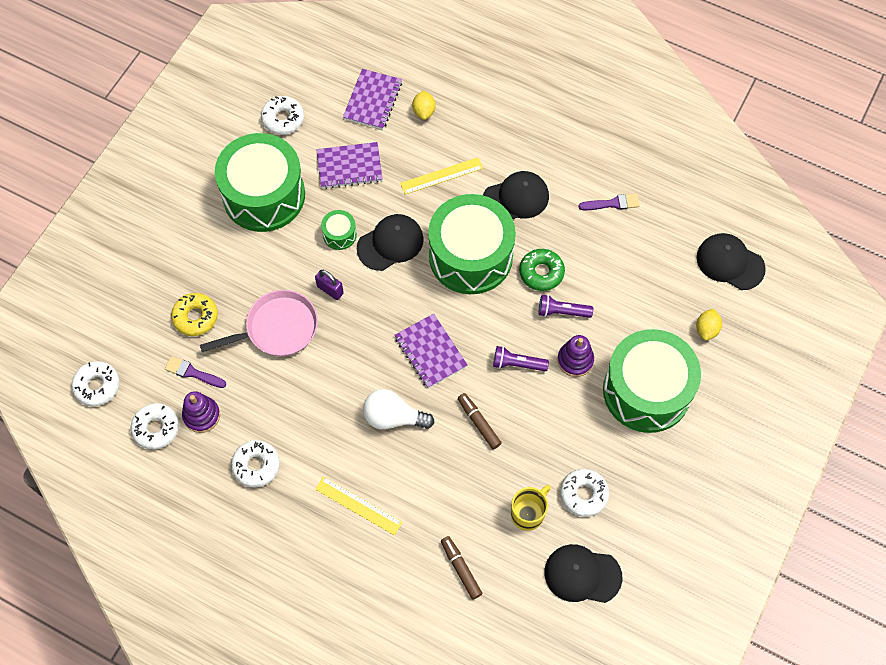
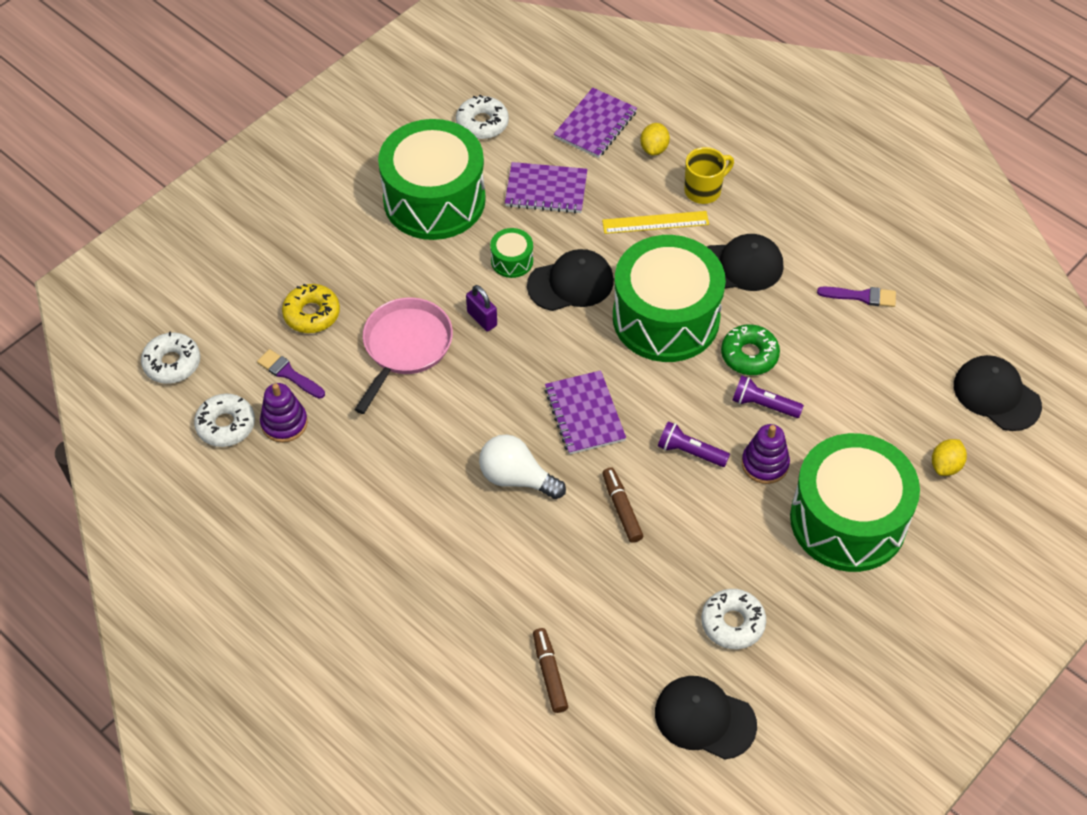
camera: 15 degrees right, 10 degrees down
pink pan [200,290,318,356] -> pink pan turned 60 degrees counterclockwise [354,297,453,414]
white donut [231,440,280,488] -> none
yellow ruler [315,476,403,535] -> none
yellow mug [511,485,551,531] -> yellow mug moved to [684,147,734,204]

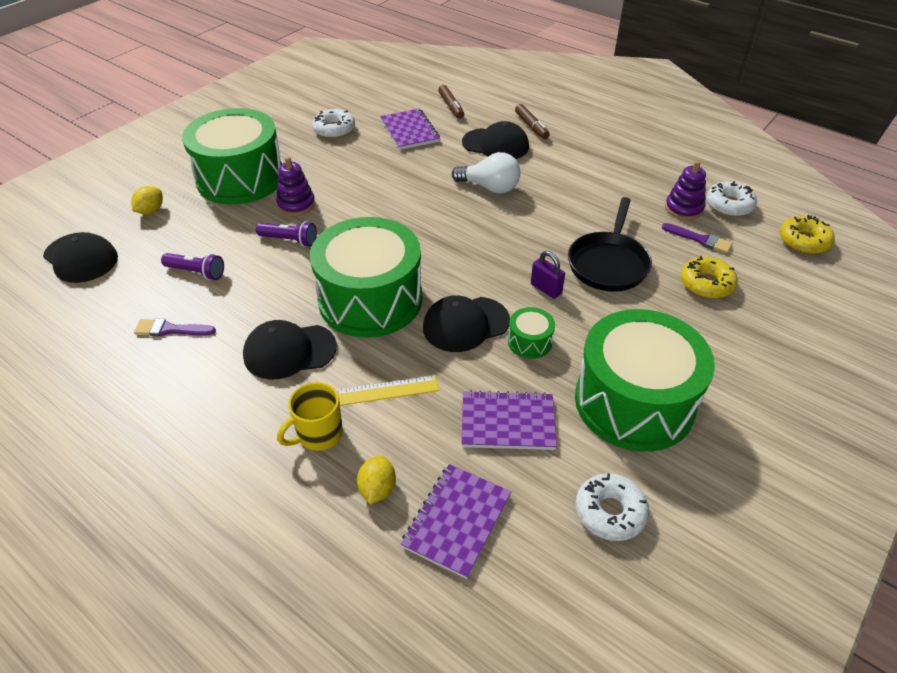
camera: 175 degrees right, 10 degrees down
white donut [141,332,200,384] -> yellow donut [780,215,835,254]
pink pan [354,297,453,414] -> black pan [568,197,652,292]
purple notebook [544,370,626,455] -> purple notebook moved to [380,109,440,150]
brown marker [602,467,643,543] -> brown marker moved to [515,104,550,139]
black cap [655,676,757,760] -> black cap moved to [462,121,529,159]
purple flashlight [658,421,730,467] -> purple flashlight moved to [161,253,224,280]
green donut [721,324,780,375] -> none

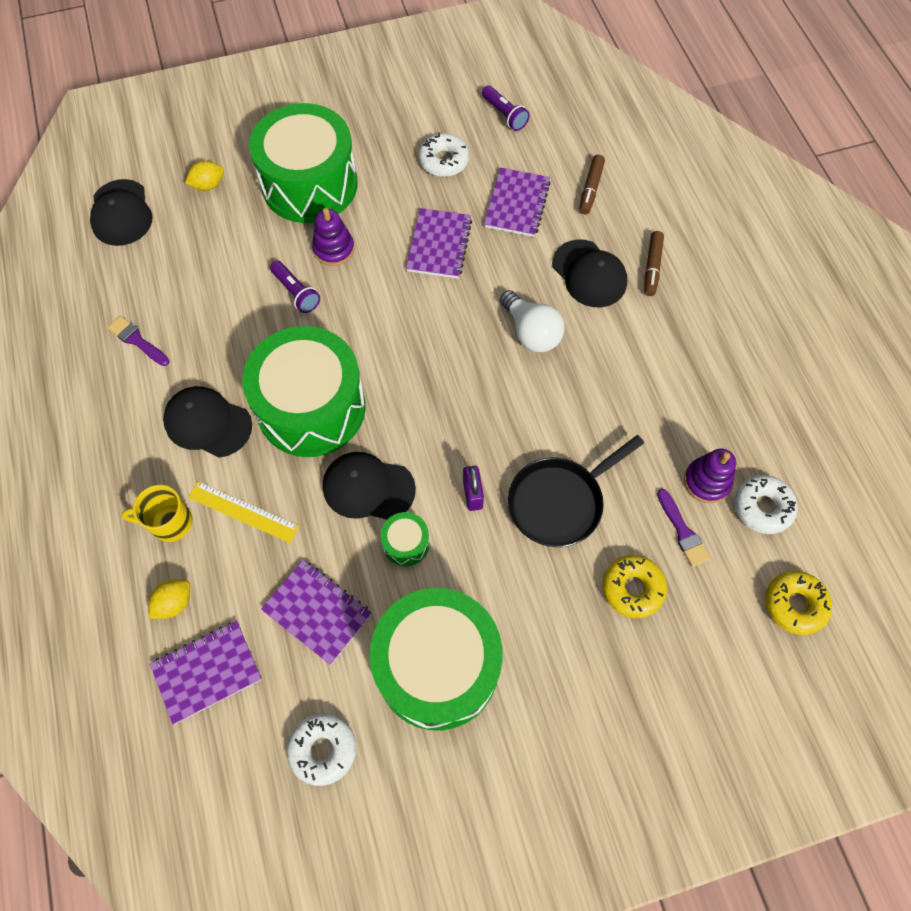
camera: 35 degrees right, 20 degrees up
purple flashlight [161,253,224,280] -> purple flashlight moved to [482,85,530,131]
none -> purple notebook [406,208,472,278]

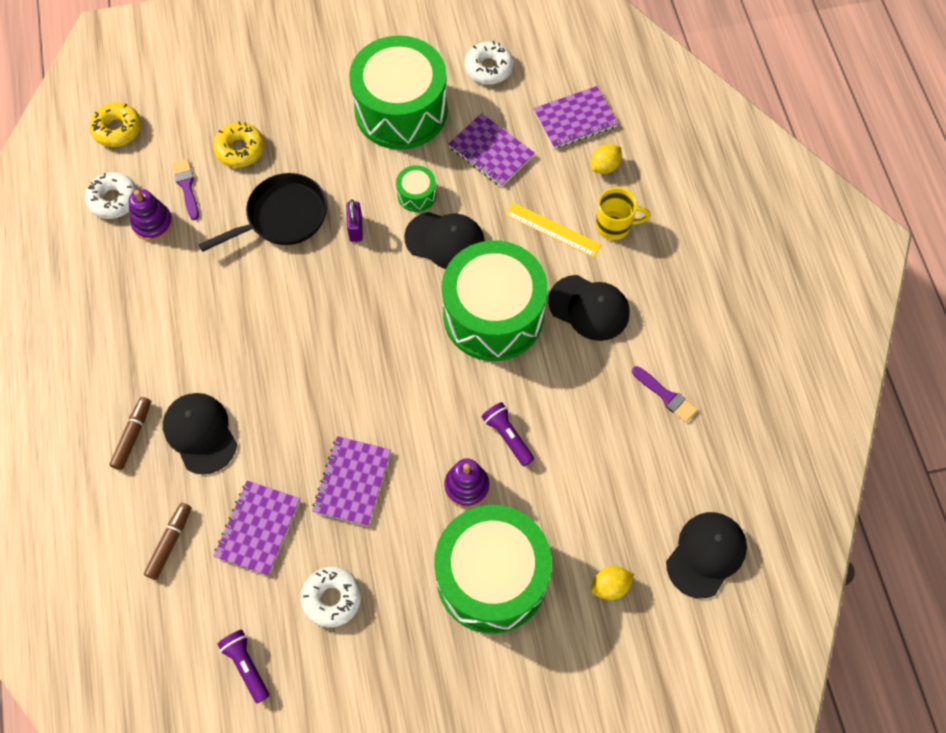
camera: 175 degrees left, 0 degrees up
black cap [90,179,152,246] -> black cap turned 45 degrees clockwise [666,512,747,598]
white light bulb [500,290,565,352] -> none

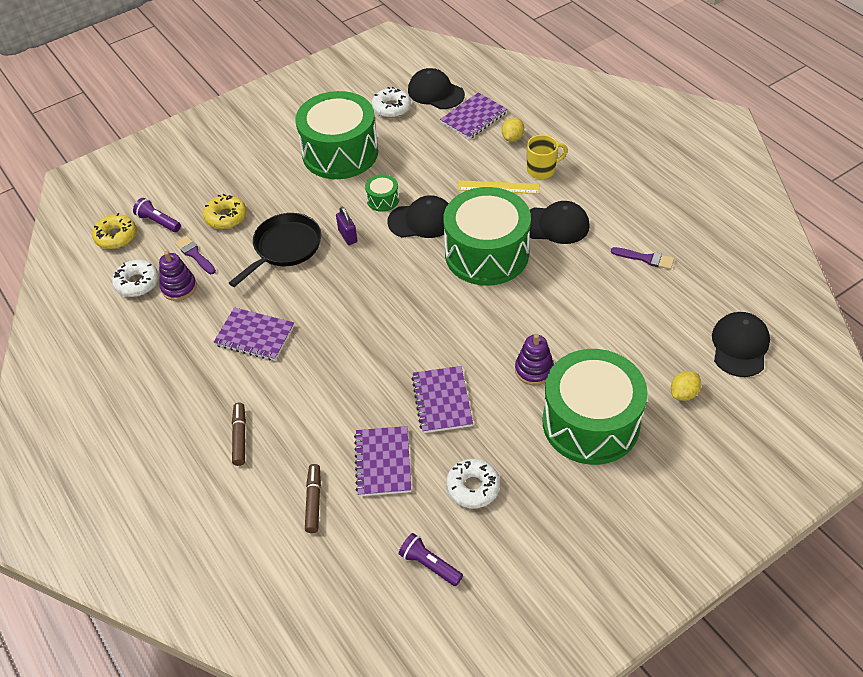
camera: 20 degrees left, 15 degrees down
black cap [163,393,237,474] -> black cap moved to [408,68,465,109]
purple notebook [448,113,535,187] -> purple notebook moved to [213,307,294,361]
purple flashlight [482,402,534,466] -> purple flashlight moved to [133,198,181,232]

